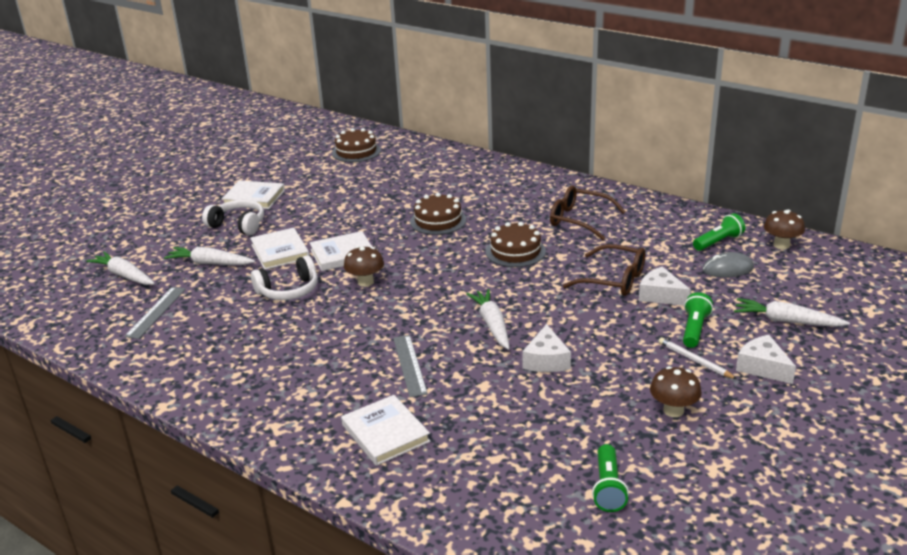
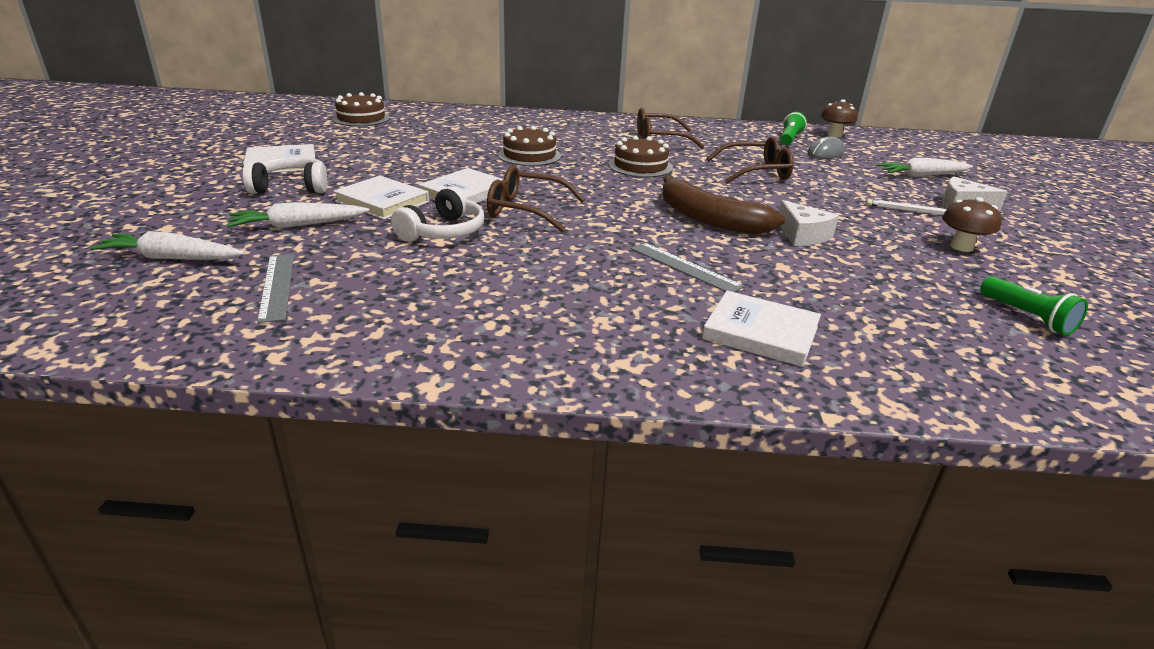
camera: 35 degrees left, 0 degrees up
brown mushroom [344,246,384,287] -> brown glasses [487,165,585,232]
white carrot [466,289,510,350] -> brown banana [662,176,786,235]
white cheese [639,267,691,306] -> none
green flashlight [683,292,713,348] -> none

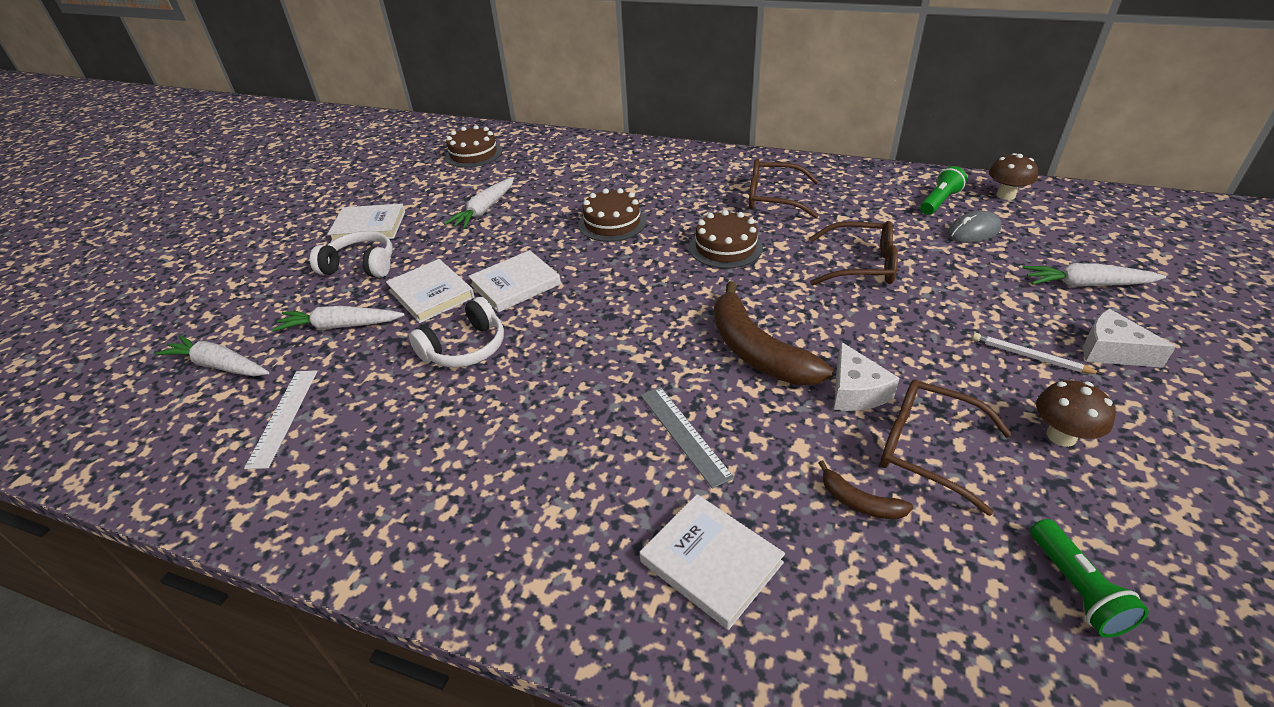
camera: 20 degrees right, 10 degrees up
grey ruler [257,254,294,323] -> white ruler [244,370,318,469]
brown glasses [487,165,585,232] -> brown glasses moved to [880,379,1012,516]
none -> white carrot [444,177,514,229]
none -> brown banana [819,460,914,519]

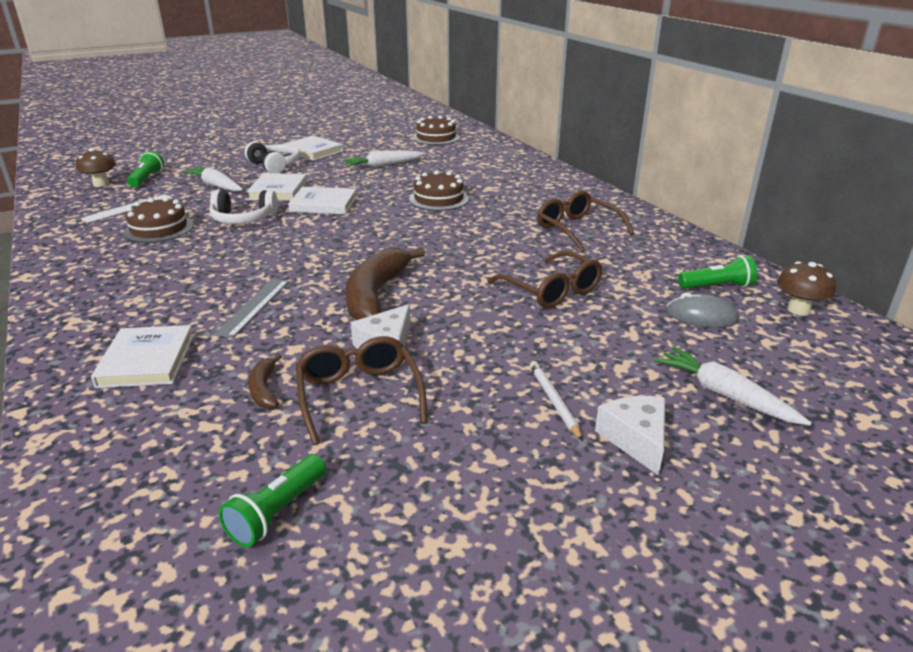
camera: 40 degrees right, 10 degrees down
white carrot [155,335,269,376] -> green flashlight [127,151,164,188]
brown cake [689,210,763,269] -> brown cake moved to [124,197,193,243]
brown mushroom [1036,380,1115,447] -> brown mushroom moved to [76,148,116,187]

